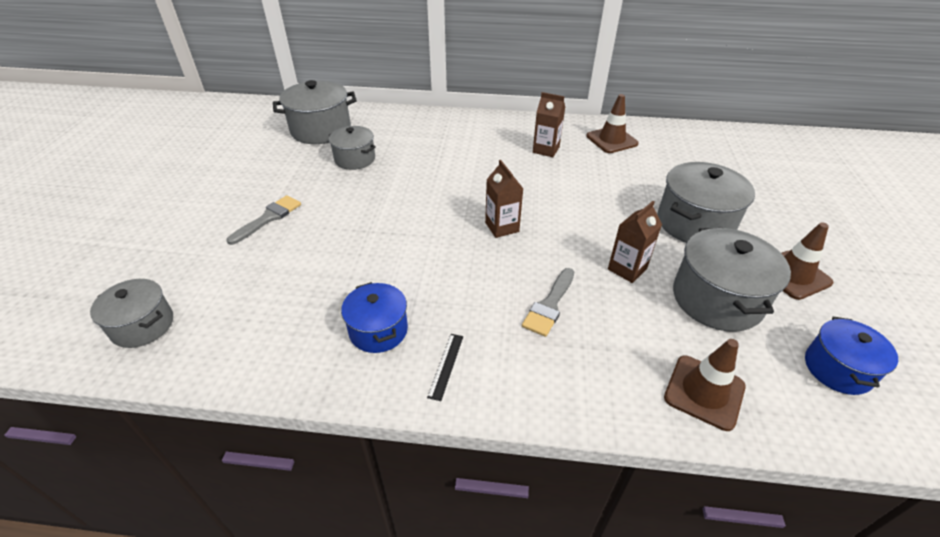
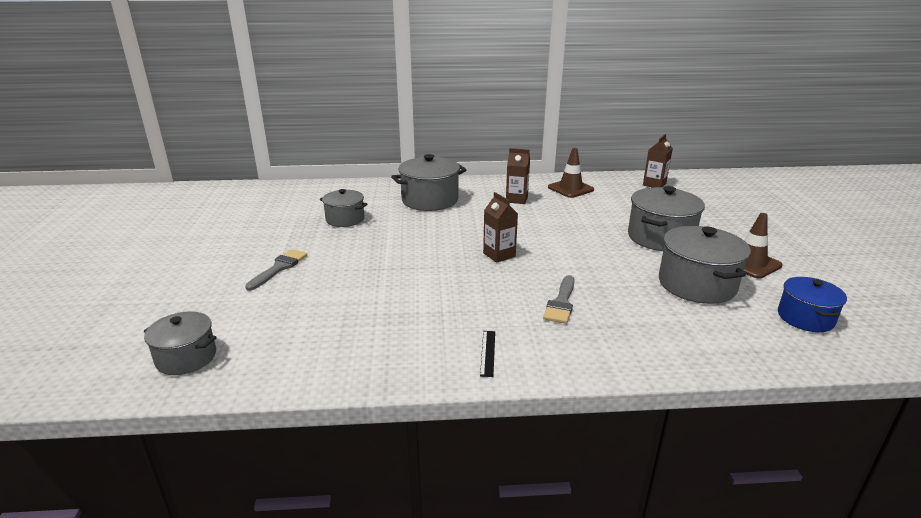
camera: 10 degrees left, 15 degrees down
grey pot [273,80,357,144] -> grey pot moved to [391,154,467,211]
blue pot [341,282,408,353] -> none
brown carton [608,201,662,283] -> brown carton moved to [643,134,673,187]
brown traffic cone [664,339,746,431] -> none

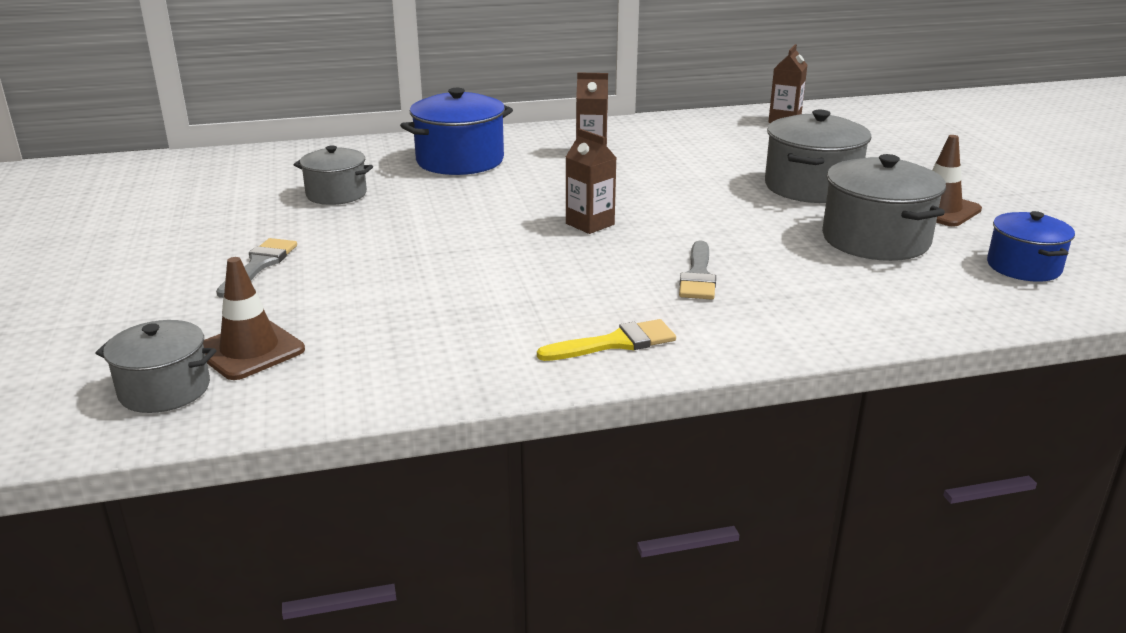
camera: 10 degrees left, 0 degrees up
grey pot [391,154,467,211] -> blue pot [400,88,513,175]
black ruler [480,331,495,377] -> yellow brush [537,319,676,361]
brown traffic cone [548,148,594,198] -> brown traffic cone moved to [203,257,305,380]

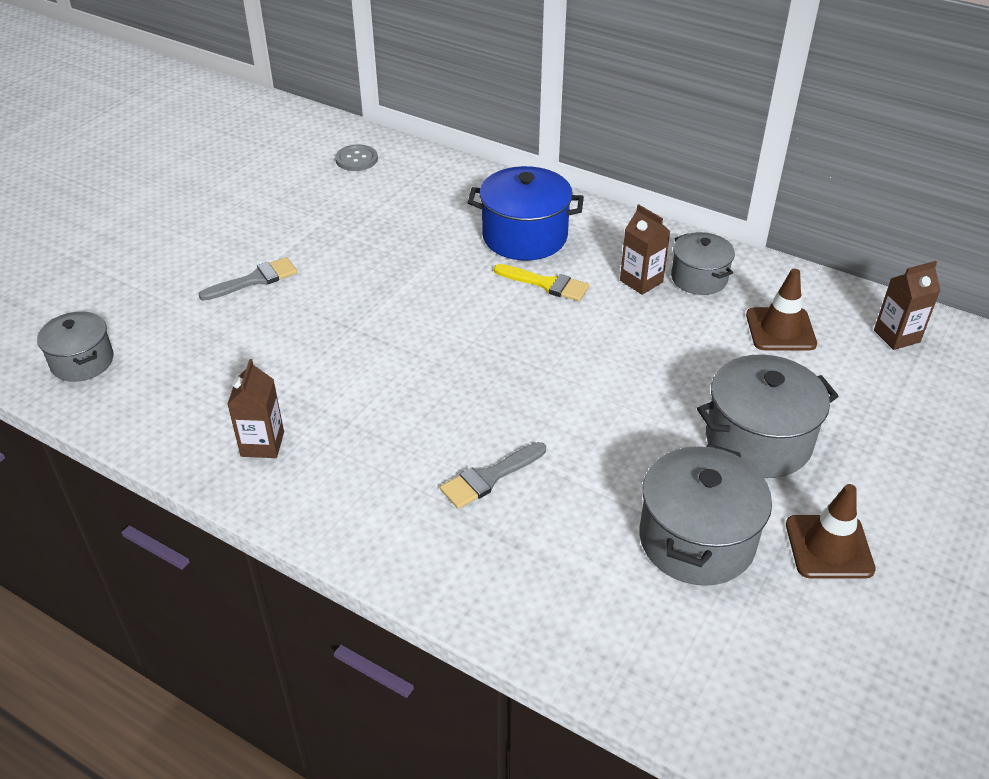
camera: 45 degrees right, 15 degrees up
brown traffic cone [203,257,305,380] -> brown traffic cone moved to [746,269,817,350]
grey pot [294,145,373,205] -> grey pot moved to [671,232,735,295]
yellow brush [537,319,676,361] -> yellow brush moved to [494,264,589,301]
brown carton [566,129,616,234] -> brown carton moved to [227,359,284,458]
blue pot [987,211,1075,282] -> none
none -> grey button [335,145,378,171]

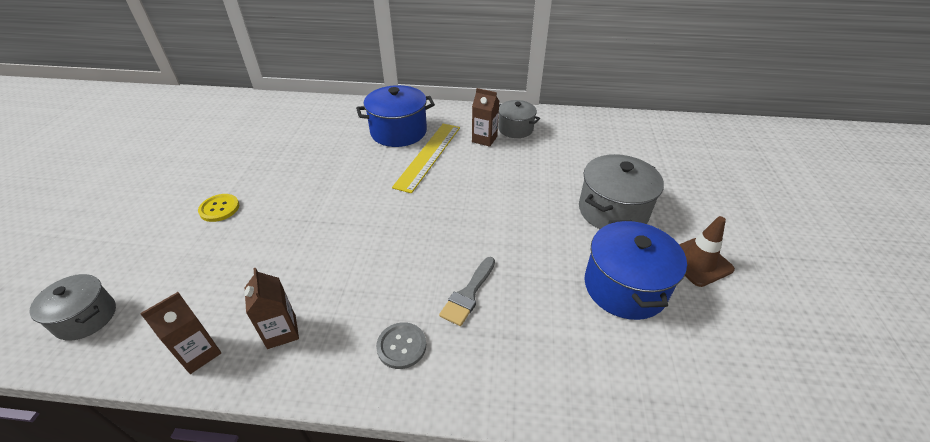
camera: 25 degrees left, 0 degrees up
grey brush [199,257,297,301] -> yellow button [198,194,239,222]
grey button [335,145,378,171] -> grey button moved to [376,322,426,369]
yellow brush [494,264,589,301] -> yellow ruler [392,124,460,193]
grey pot [640,444,772,586] -> blue pot [585,220,687,320]
brown traffic cone [746,269,817,350] -> none
brown carton [874,261,941,350] -> brown carton moved to [140,292,221,374]

